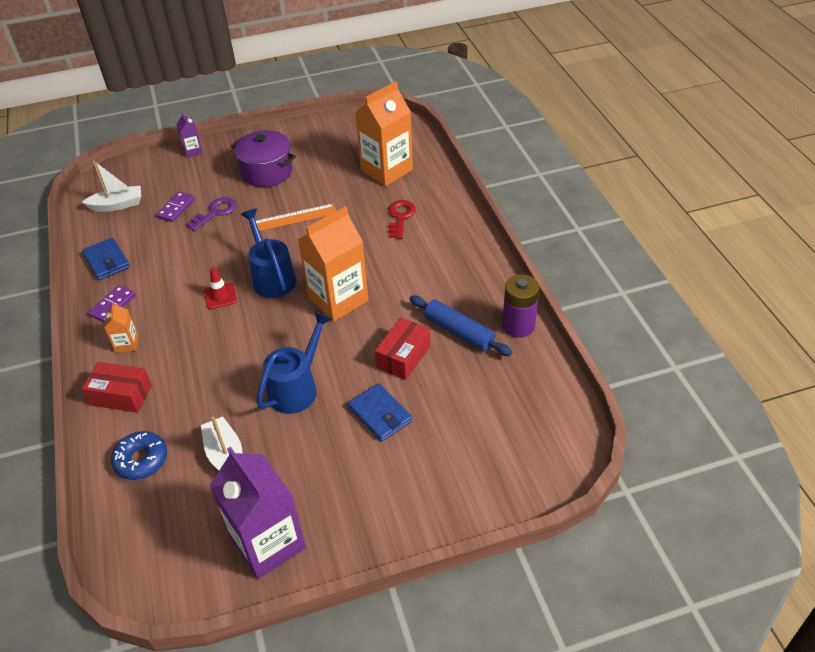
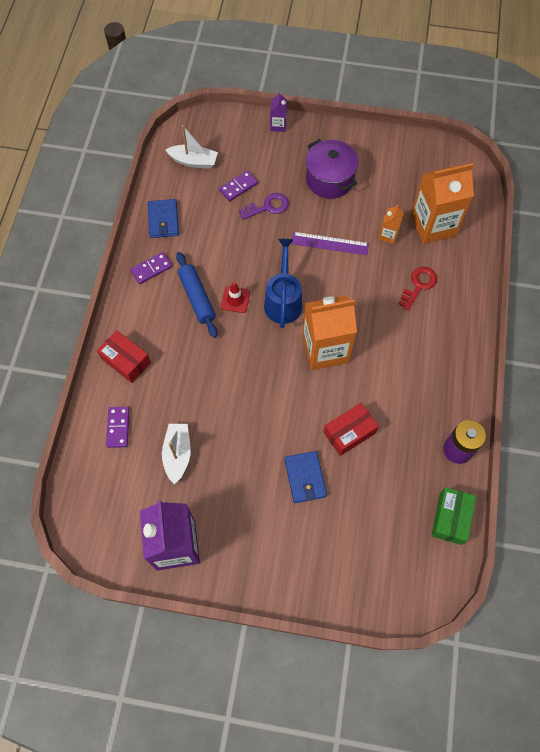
camera: 25 degrees right, 20 degrees up
orange carton [104,302,138,353] -> orange carton moved to [379,204,404,244]
blue donut [111,431,167,480] -> purple domino [106,407,130,448]
orange ruler [256,204,336,231] -> purple ruler [291,232,369,255]
blue watering can [256,311,332,414] -> none
blue rolling pin [410,296,512,356] -> blue rolling pin moved to [176,252,218,338]
none -> green box [431,487,476,545]

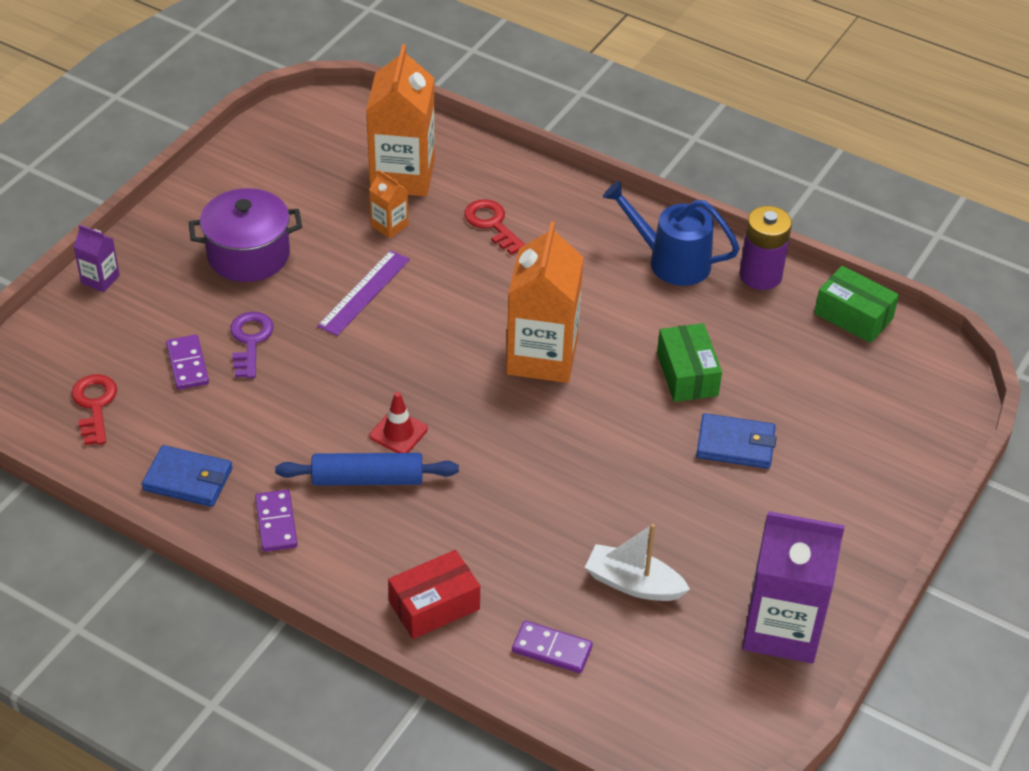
camera: 70 degrees left, 20 degrees down
white boat [165,125,218,169] -> red key [71,374,117,445]
blue watering can [264,239,302,328] -> blue watering can moved to [603,181,740,286]
red box [323,403,379,456] -> green box [657,323,722,402]

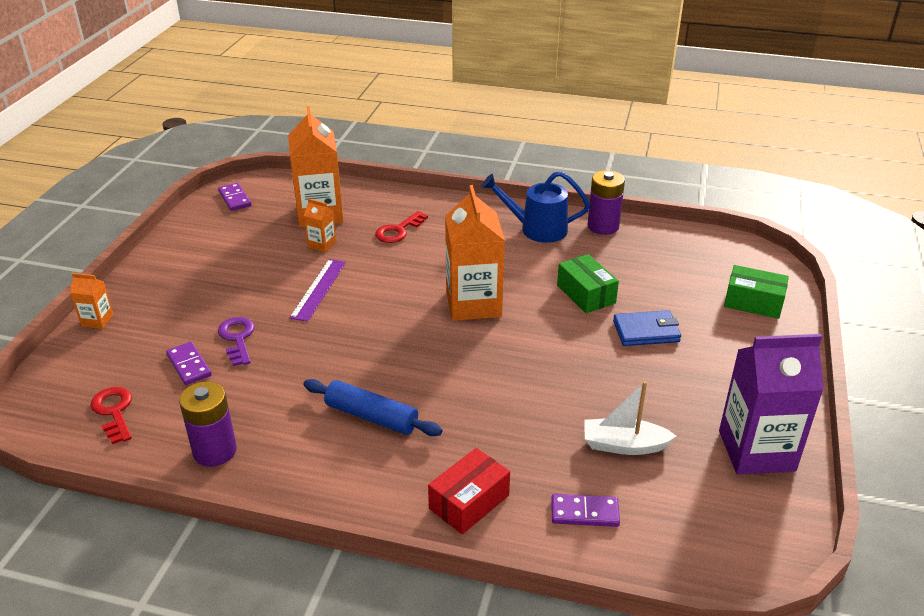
camera: 15 degrees left, 10 degrees down
purple carton [74,225,120,292] -> orange carton [70,273,113,329]
blue wallet [142,445,233,507] -> purple battery [179,381,237,467]
purple pot [188,188,302,282] -> none
purple domino [255,490,298,552] -> purple domino moved to [218,183,251,211]
blue rolling pin [275,453,459,486] -> blue rolling pin turned 45 degrees clockwise [303,379,442,436]
red traffic cone [370,392,428,453] -> none
red key [464,199,526,255] -> red key turned 90 degrees counterclockwise [375,211,428,243]
green box [814,266,899,343] -> green box moved to [724,265,789,319]

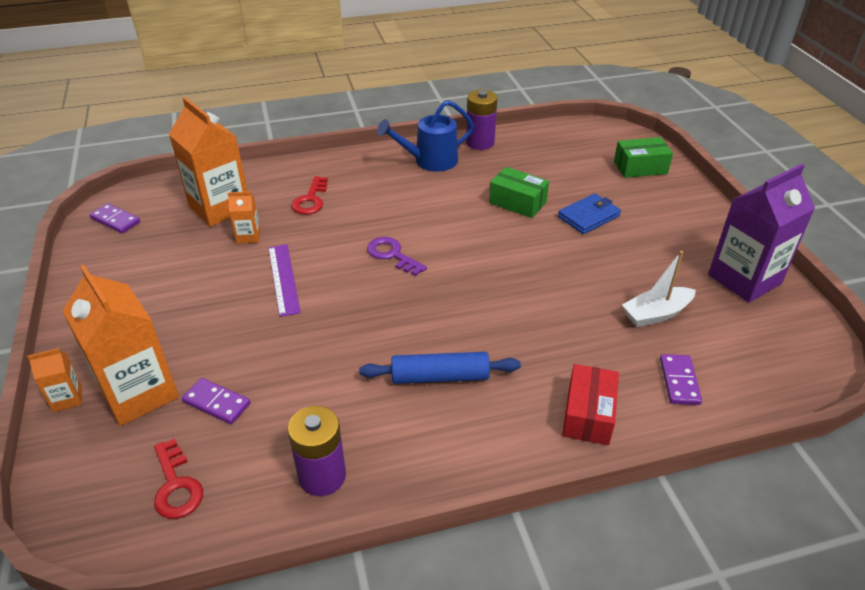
camera: 30 degrees left, 5 degrees up
red key [90,387,132,444] -> red key turned 150 degrees counterclockwise [154,438,203,519]
purple key [218,317,255,366] -> purple key moved to [367,237,427,276]
orange carton [445,185,505,321] -> orange carton moved to [63,265,179,426]
purple domino [551,494,620,527] -> purple domino turned 60 degrees counterclockwise [660,354,702,405]

